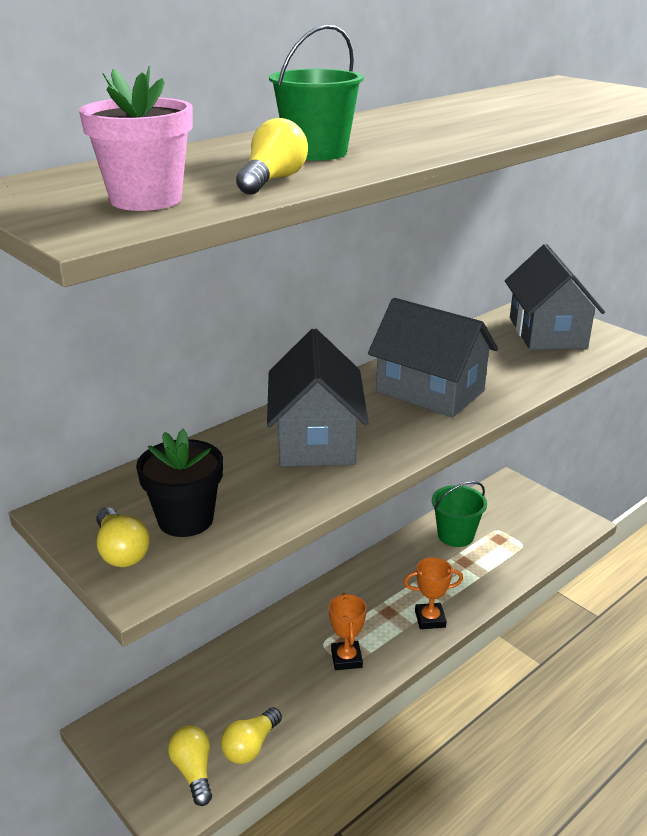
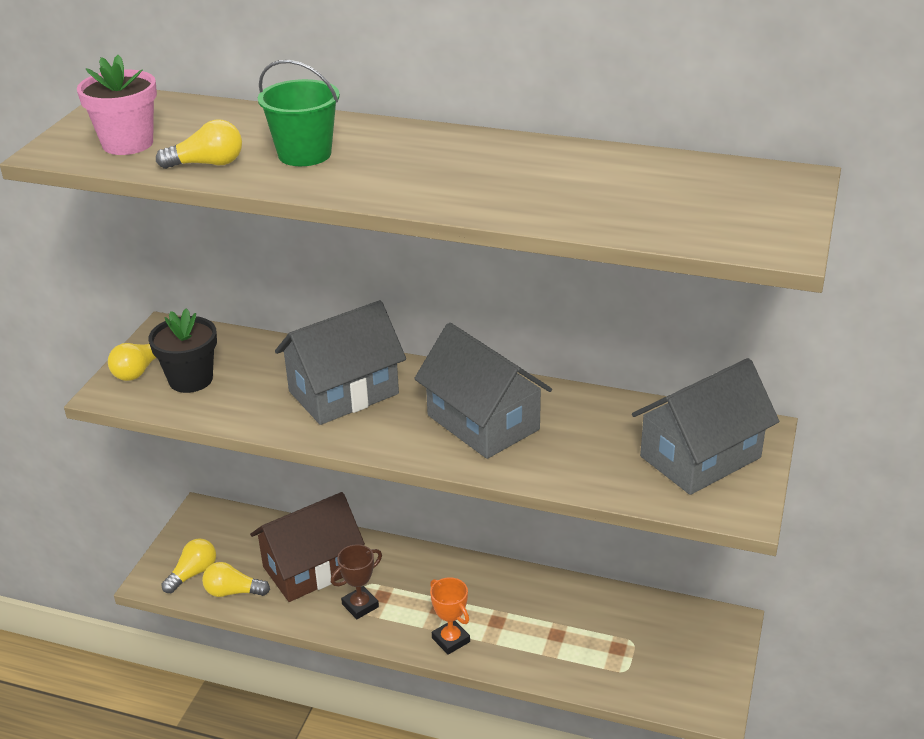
camera: 60 degrees right, 5 degrees up
orange trophy [329,593,367,670] -> brown trophy [331,544,382,619]
grey house [368,298,498,418] -> grey house turned 45 degrees counterclockwise [414,323,552,459]
green bucket [432,481,487,547] -> none
none -> brown house [250,492,365,602]

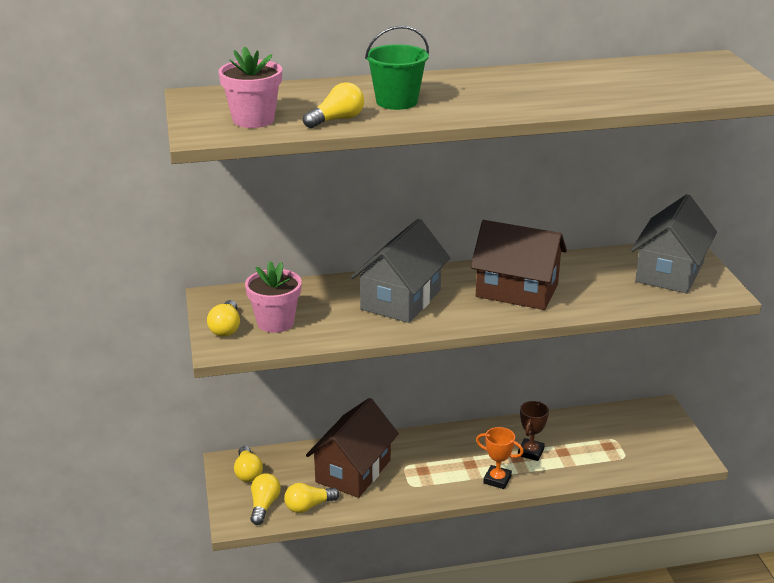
camera: 30 degrees left, 5 degrees down
black flower pot [148,308,217,393] -> pink flower pot [245,261,302,333]
brown trophy [331,544,382,619] -> brown trophy moved to [518,401,549,461]
grey house [414,323,552,459] -> brown house [471,220,567,310]
none -> yellow light bulb [234,446,263,482]

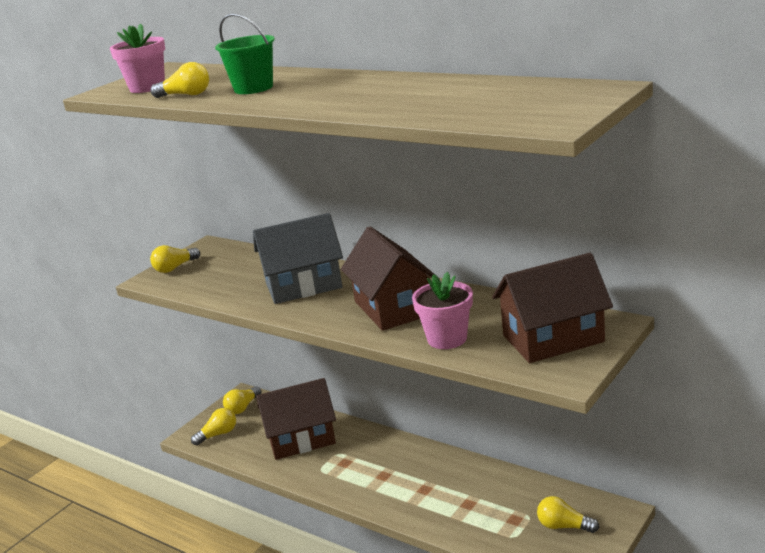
camera: 50 degrees right, 5 degrees down
pink flower pot [245,261,302,333] -> pink flower pot moved to [412,272,473,349]
yellow light bulb [284,483,339,513] -> yellow light bulb moved to [537,496,599,533]
orange trophy [476,427,524,489] -> none
brown trophy [518,401,549,461] -> none
grey house [631,194,717,293] -> brown house [492,253,613,363]

